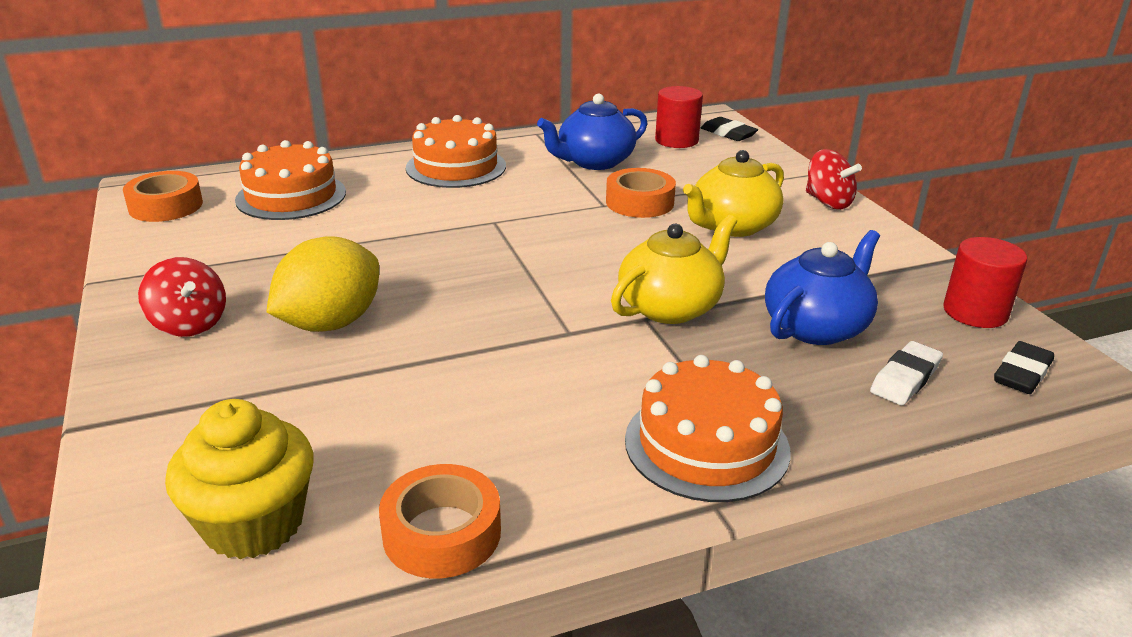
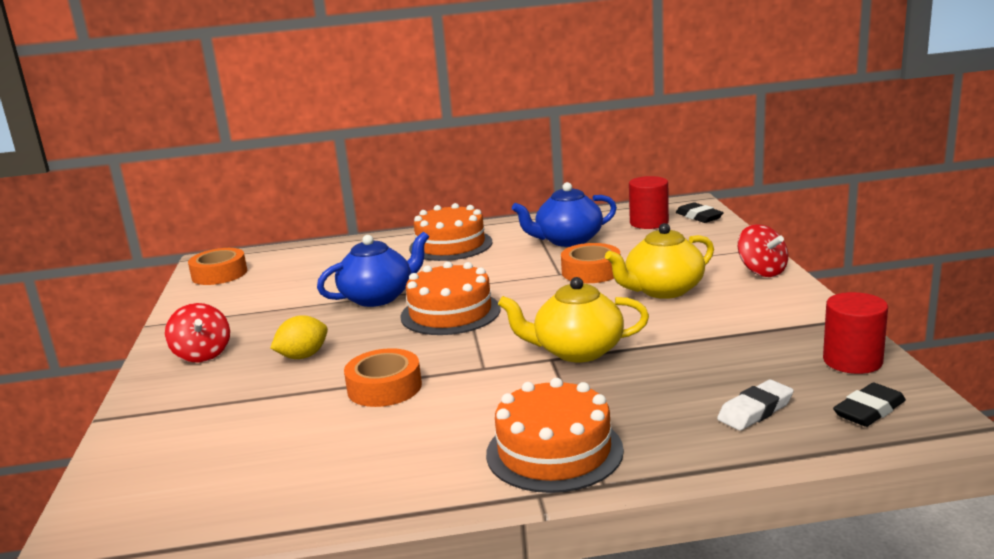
camera: 15 degrees right, 10 degrees down
yellow cupcake [165,399,313,559] -> none
orange cake [235,140,346,220] -> orange cake moved to [400,261,501,335]
yellow lemon [266,236,379,332] -> yellow lemon [270,315,328,359], size x0.60
orange tape [379,464,501,578] -> orange tape moved to [344,348,422,407]
yellow teapot [611,215,737,324] -> yellow teapot turned 150 degrees counterclockwise [498,277,649,362]
blue teapot [765,230,880,345] -> blue teapot moved to [317,232,429,307]

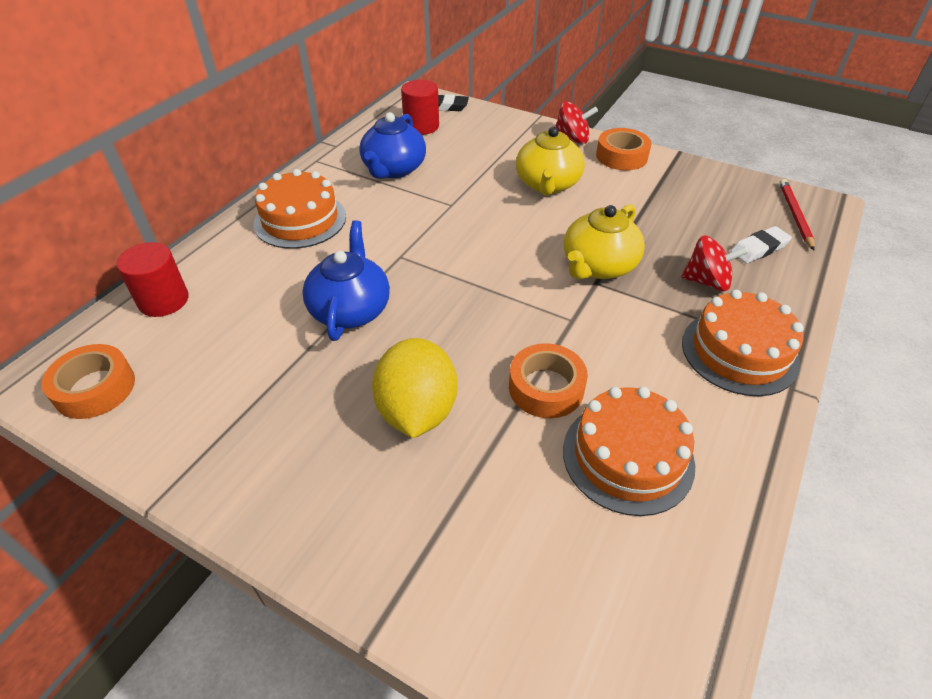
camera: 55 degrees left, 25 degrees up
red spinning top [165,303,230,362] -> red spinning top moved to [681,235,749,292]
yellow lemon [270,315,328,359] -> yellow lemon [372,338,457,438], size x1.67
orange cake [400,261,501,335] -> orange cake moved to [563,387,695,516]
orange tape [561,243,620,283] -> orange tape moved to [596,128,651,170]
white eraser [717,380,794,431] -> white eraser turned 60 degrees clockwise [730,226,792,263]
red cylinder [823,292,888,374] -> red cylinder moved to [116,242,189,317]
black eraser [833,382,906,427] -> red pencil [779,179,815,250]

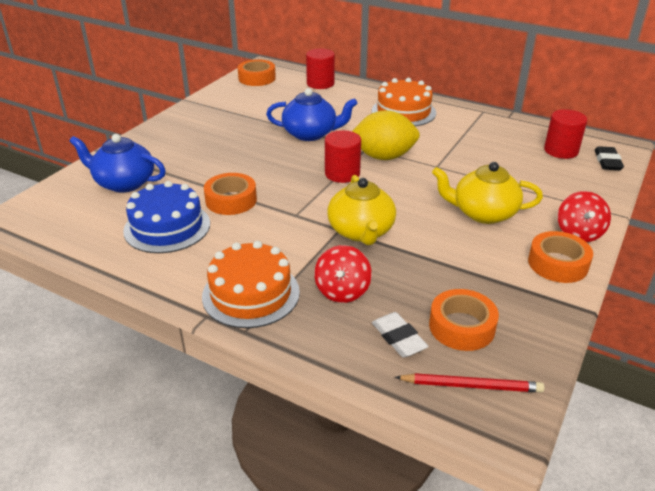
camera: 90 degrees right, 10 degrees down
blue teapot [359,112,426,179] -> blue teapot moved to [70,134,166,193]
yellow lemon [372,338,457,438] -> yellow lemon moved to [352,110,420,160]
orange cake [563,387,695,516] -> blue cake [123,181,210,253]
yellow teapot [564,204,645,280] -> yellow teapot turned 135 degrees counterclockwise [327,175,396,245]
none -> red cylinder [325,130,361,183]
none -> orange tape [429,289,499,351]

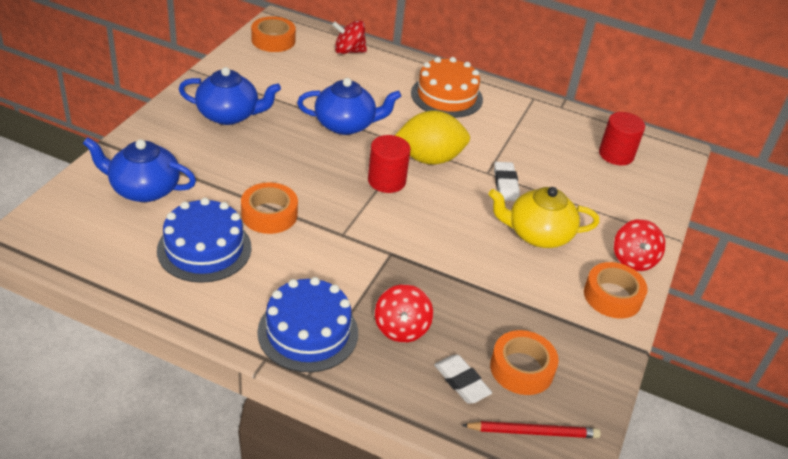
camera: 10 degrees left, 5 degrees up
orange cake [202,241,300,328] -> blue cake [257,277,358,372]
red cylinder [306,48,335,89] -> red spinning top [332,20,367,54]
yellow teapot [327,175,396,245] -> none
black eraser [595,146,624,170] -> none
none -> blue teapot [179,67,281,125]
none -> white eraser [494,162,520,201]

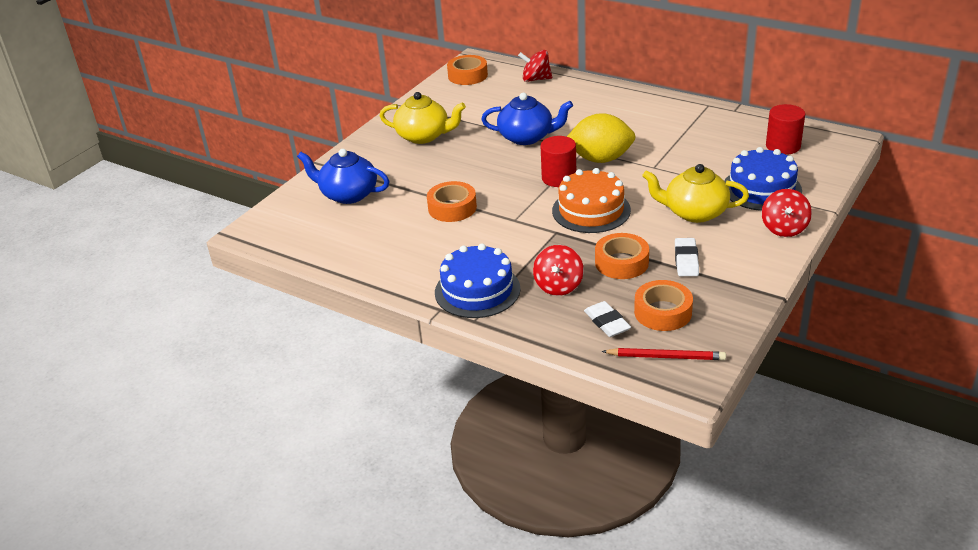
camera: 15 degrees right, 5 degrees down
blue cake [157,198,252,283] -> blue cake moved to [724,147,802,211]
blue teapot [179,67,281,125] -> yellow teapot [380,92,466,144]
orange cake [411,57,483,118] -> orange cake moved to [552,168,631,233]
white eraser [494,162,520,201] -> white eraser moved to [675,238,699,276]
orange tape [584,262,648,319] -> orange tape moved to [595,233,649,279]

